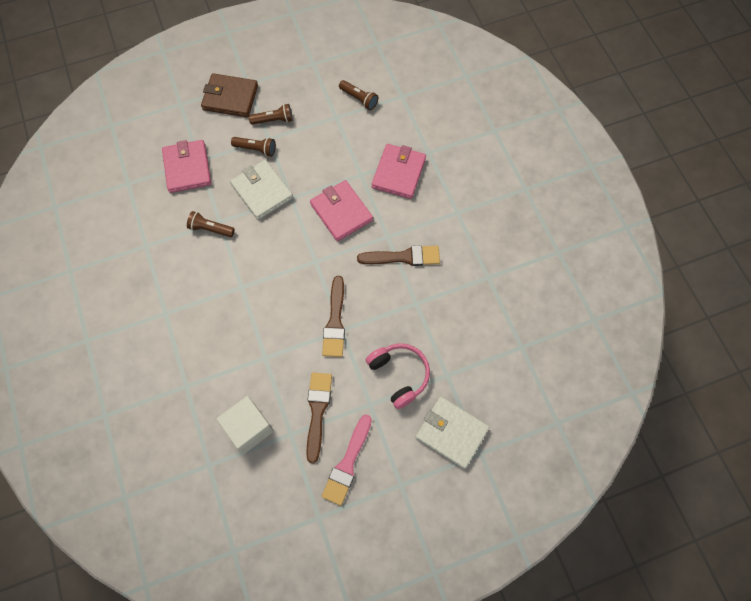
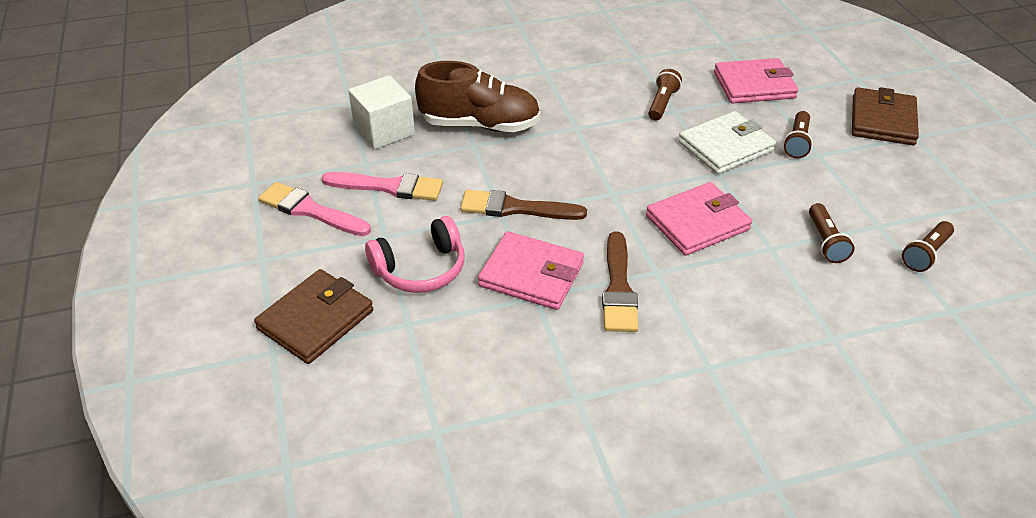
camera: 95 degrees right, 25 degrees down
brown flashlight [249,104,293,125] -> brown flashlight moved to [809,203,855,263]
brown brush [306,372,332,463] -> pink brush [321,172,443,201]
pink wallet [372,144,426,199] -> pink wallet moved to [478,231,584,310]
white wallet [415,397,489,469] -> brown wallet [254,269,373,364]
none -> brown shoe [415,61,540,132]

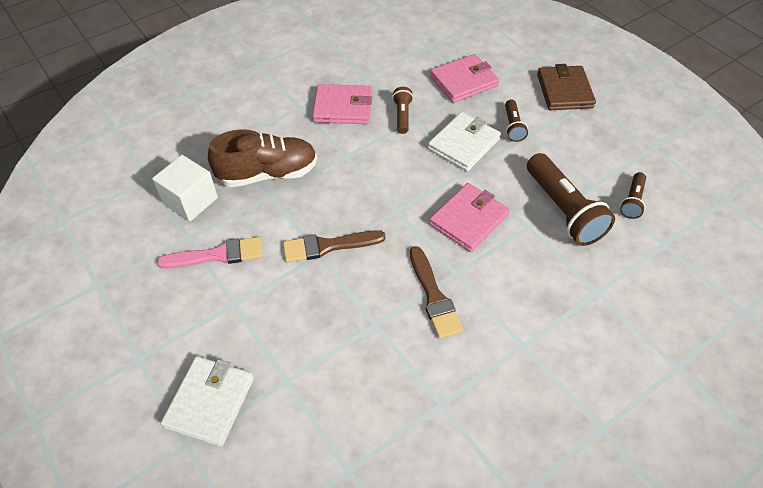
camera: 20 degrees left, 10 degrees up
brown wallet [254,269,373,364] -> white wallet [161,356,254,447]
pink brush [258,182,371,236] -> none
pink headphones [365,216,465,293] -> none
pink wallet [478,231,584,310] -> pink wallet moved to [312,84,372,124]
brown flashlight [809,203,855,263] -> brown flashlight [527,153,615,246], size x1.95

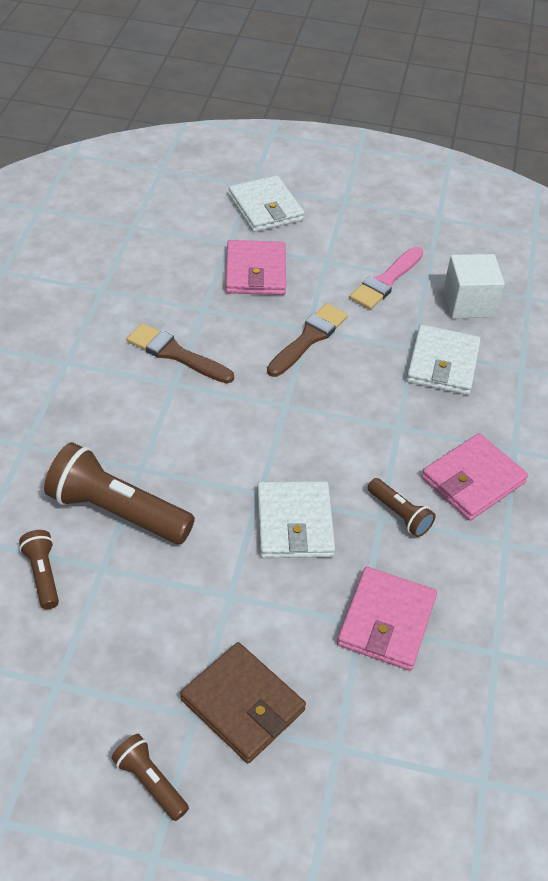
camera: 135 degrees right, 5 degrees down
brown shoe [208,129,317,187] -> white wallet [406,325,481,395]
pink wallet [429,183,510,252] -> pink wallet moved to [226,240,286,295]
brown flashlight [505,100,528,142] -> brown flashlight moved to [111,734,189,821]

